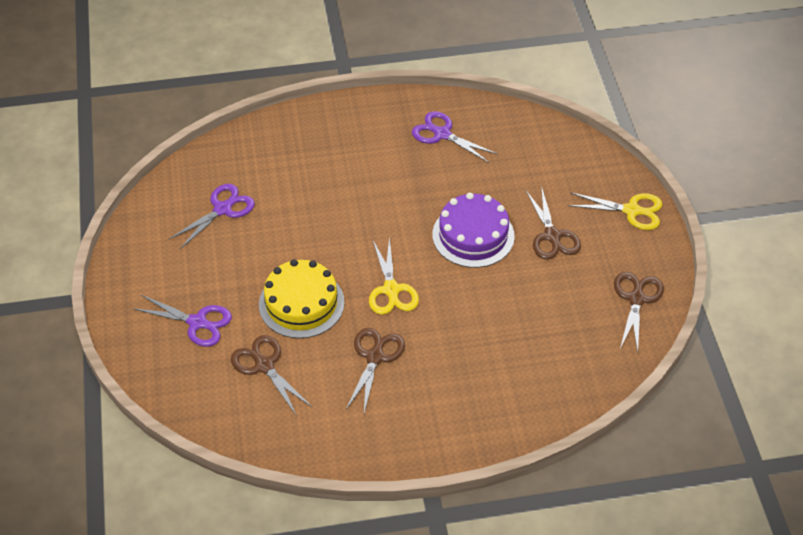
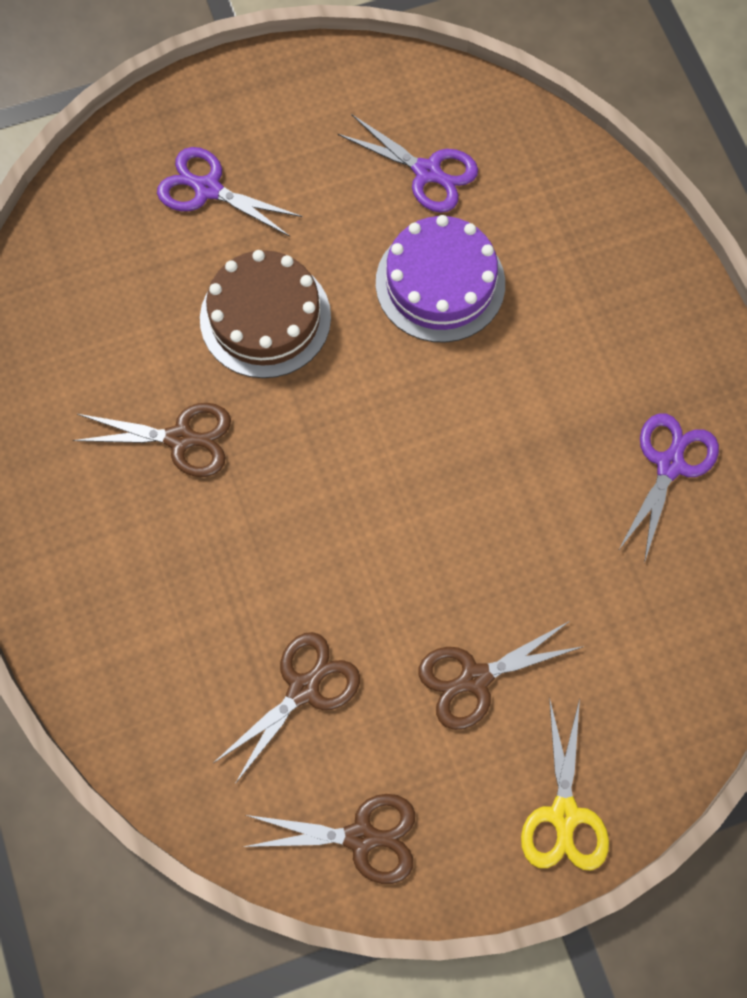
camera: 80 degrees right, 20 degrees up
purple scissors [133,295,232,347] -> purple scissors turned 105 degrees clockwise [157,147,303,237]
brown scissors [231,335,312,416] -> brown scissors moved to [213,632,360,784]
yellow cake [259,259,345,338] -> brown cake [200,250,331,378]
yellow scissors [369,237,419,315] -> none
purple cake [432,193,515,268] -> purple cake moved to [376,215,505,343]

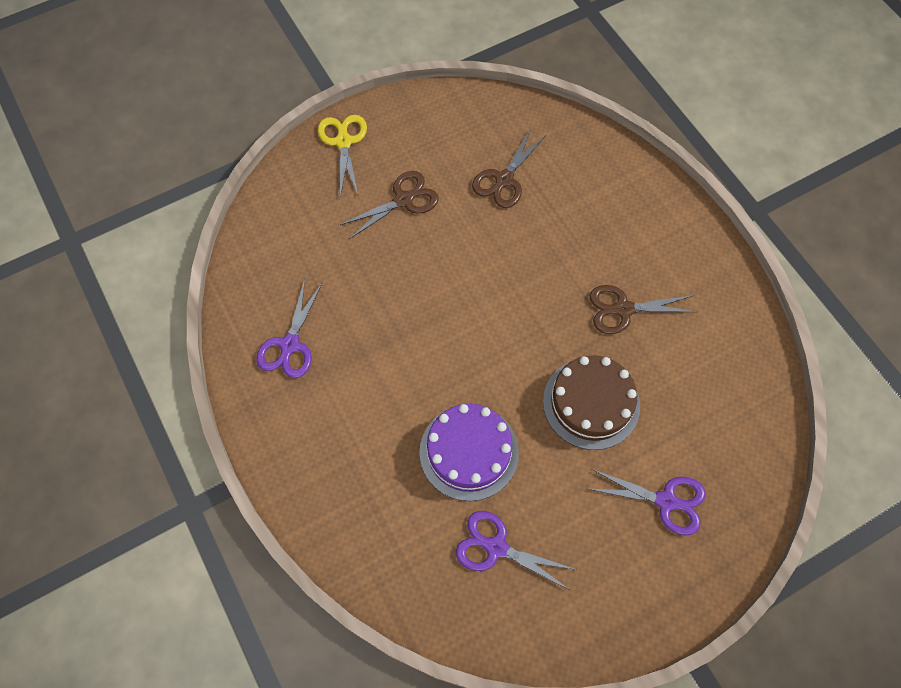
camera: 170 degrees right, 5 degrees down
brown scissors [243,794,415,884] -> none

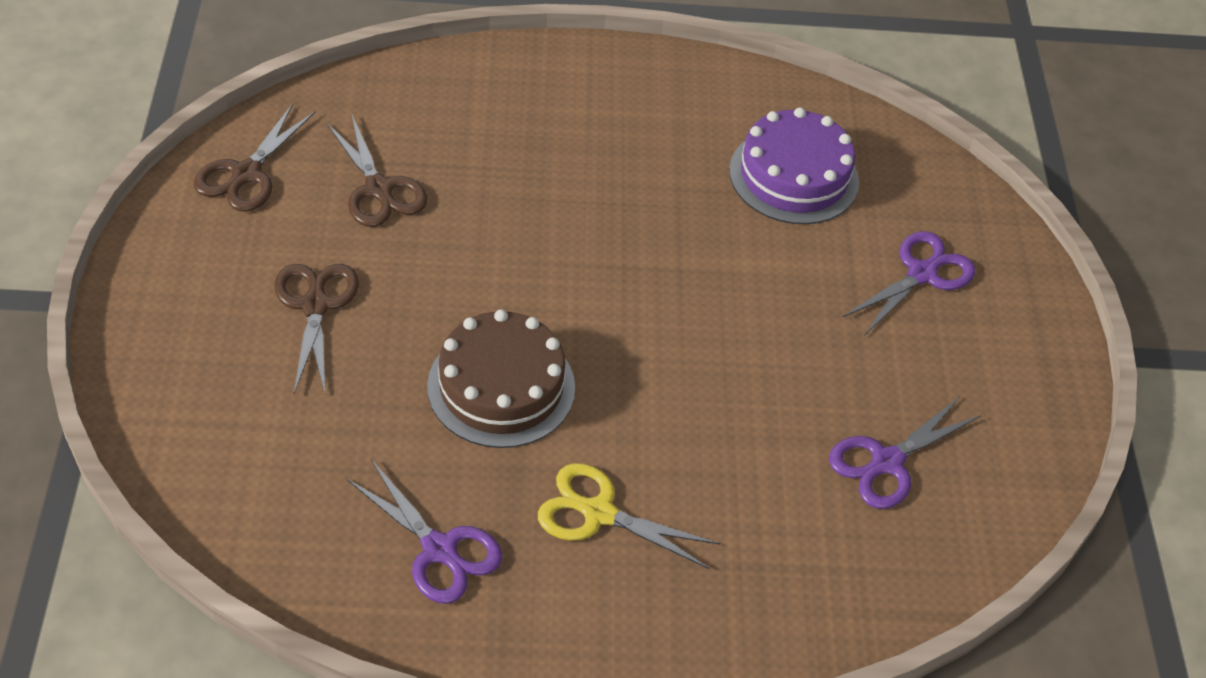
camera: 65 degrees left, 15 degrees down
yellow scissors [318,115,367,196] -> yellow scissors moved to [538,463,720,569]
purple cake [419,404,519,501] -> purple cake moved to [729,107,859,224]
brown cake [543,355,640,450] -> brown cake moved to [427,309,575,448]
brown scissors [589,285,697,334] -> brown scissors moved to [194,103,315,212]

